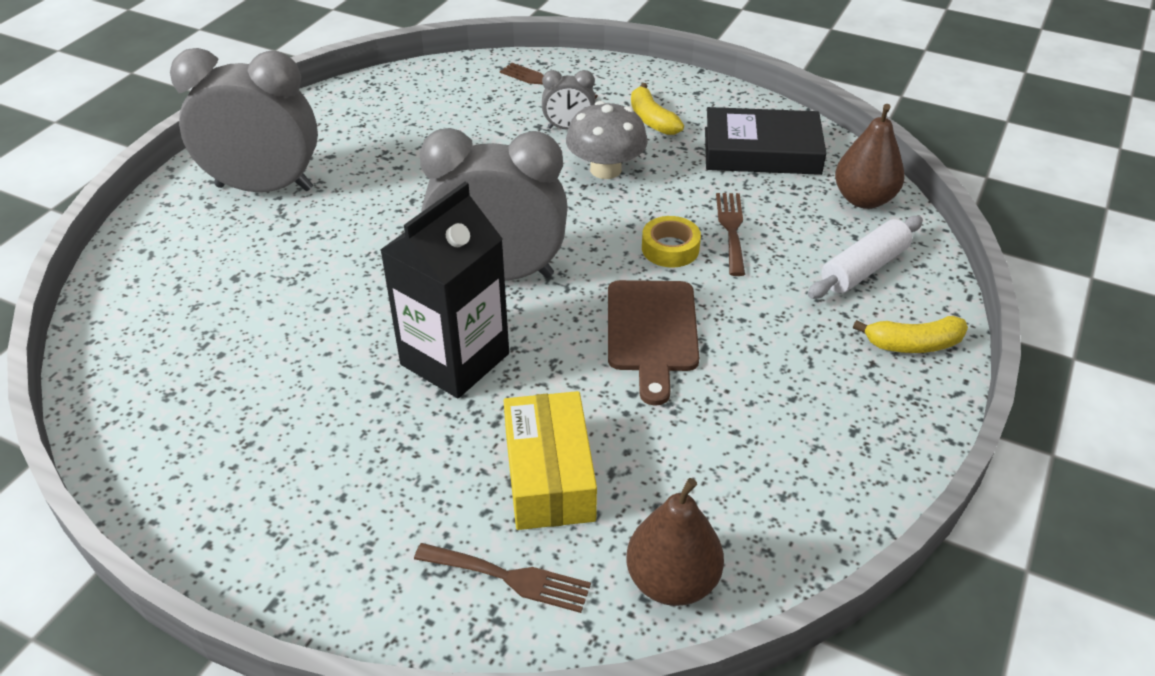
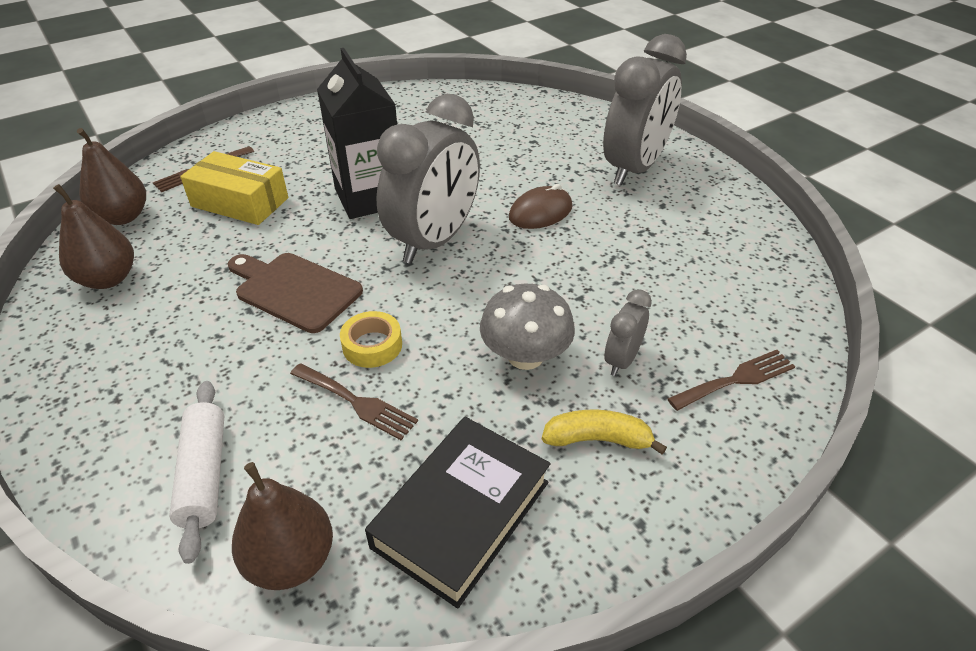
camera: 120 degrees right, 0 degrees up
yellow banana [853,316,968,353] -> none
none -> brown pear [53,184,134,289]
none -> brown mouse [509,184,572,229]

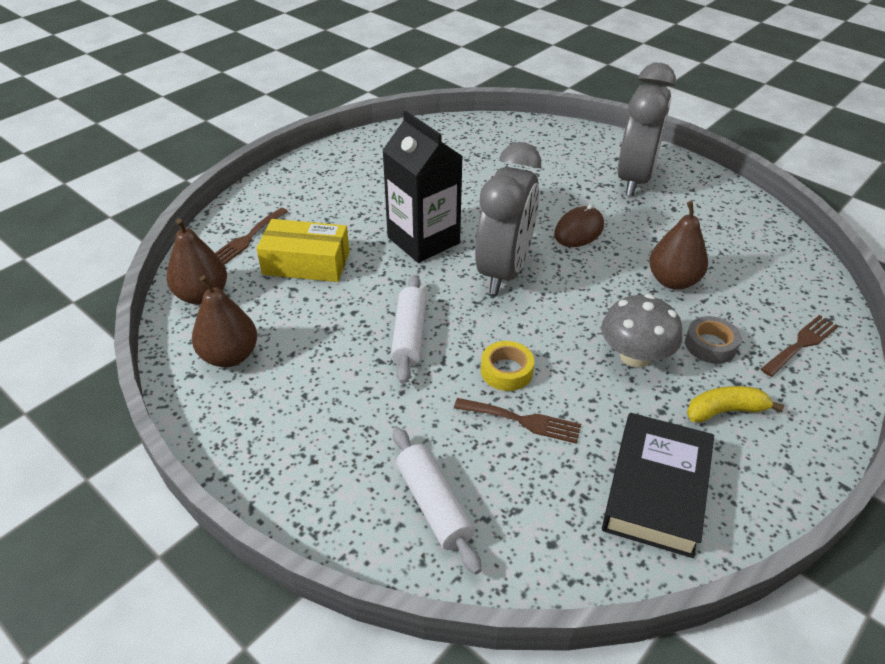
camera: 15 degrees left, 0 degrees up
brown cutting board [228,253,363,333] -> white rolling pin [391,275,427,384]
brown pear [232,462,333,590] -> brown pear moved to [649,201,708,290]
grey clock [605,289,652,376] -> grey tape [685,316,741,364]

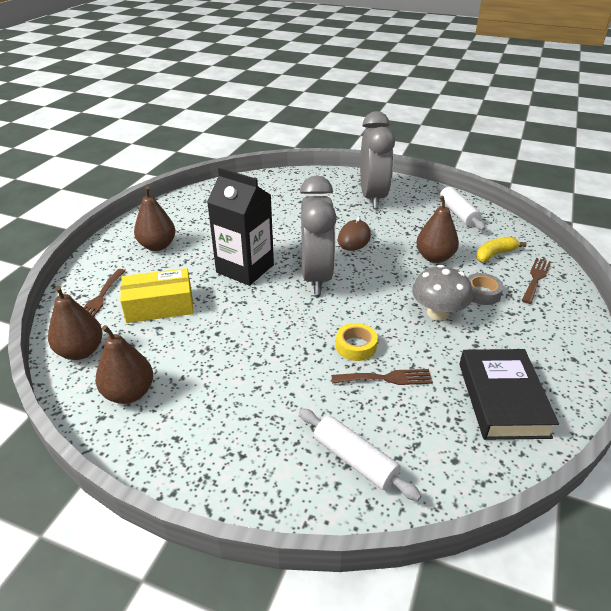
camera: 20 degrees left, 5 degrees down
white rolling pin [391,275,427,384] -> white rolling pin moved to [437,184,486,230]
yellow banana [687,386,784,423] -> yellow banana moved to [476,237,527,262]
none -> brown pear [134,186,175,251]

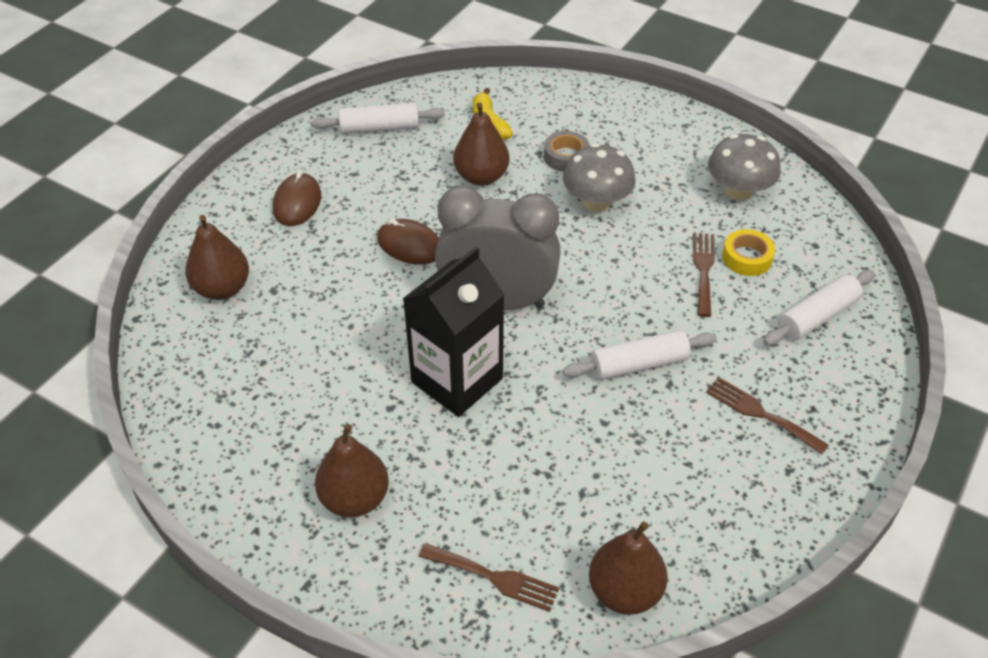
camera: 80 degrees left, 10 degrees up
brown pear [95,325,153,404] -> brown pear moved to [185,215,249,300]
yellow box [120,268,194,323] -> none
yellow tape [336,323,378,361] -> yellow tape moved to [722,229,775,276]
grey clock [360,111,395,209] -> brown mouse [273,171,321,226]
black book [459,349,559,440] -> grey mushroom [708,134,781,201]
brown fork [522,258,551,304] -> brown fork moved to [706,377,829,454]
none -> white rolling pin [563,330,717,380]

